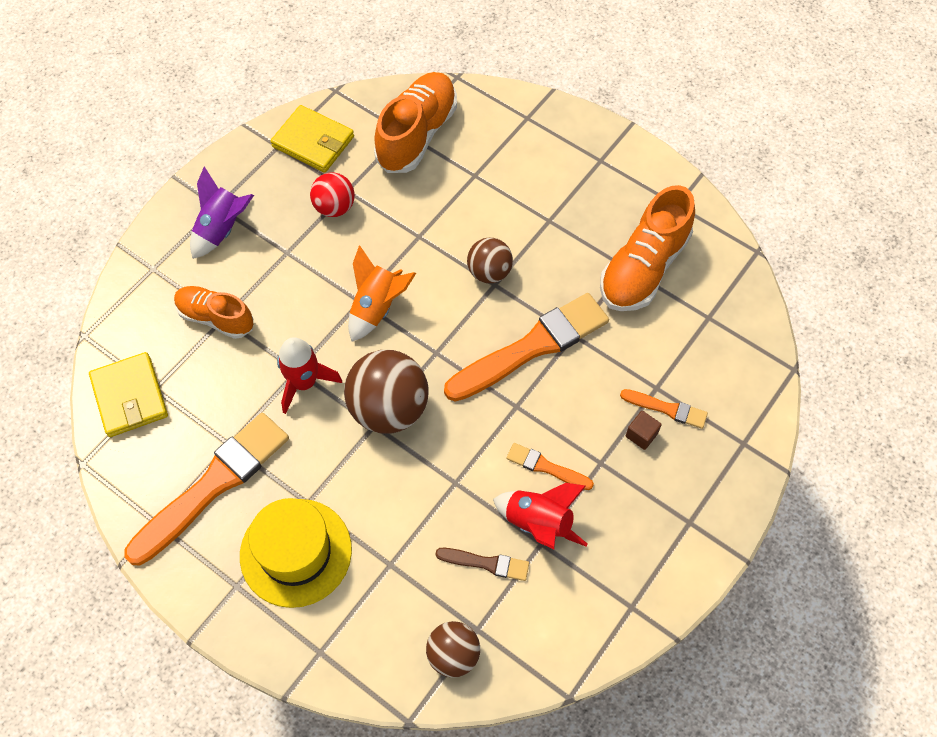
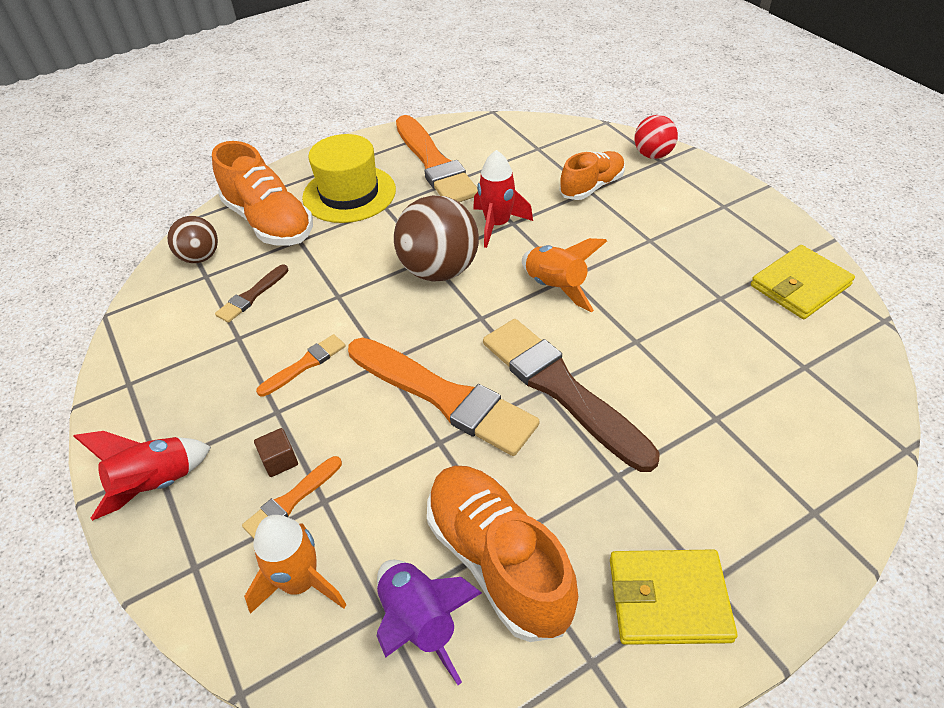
camera: 115 degrees right, 15 degrees down
yellow wallet [89,352,168,437] -> yellow wallet moved to [610,549,738,645]
purple rocket [190,166,254,259] -> purple rocket moved to [377,560,482,685]
red ball [310,173,355,217] -> red ball moved to [634,115,678,159]
orange shoe [374,72,457,173] -> orange shoe moved to [212,141,313,246]
orange brush [444,293,609,402] -> orange brush turned 45 degrees counterclockwise [348,338,539,456]
brown ball [467,237,513,283] -> brown brush [483,319,660,472]
red rocket [493,483,588,549] -> red rocket moved to [73,431,211,521]
none -> orange rocket [244,515,347,614]

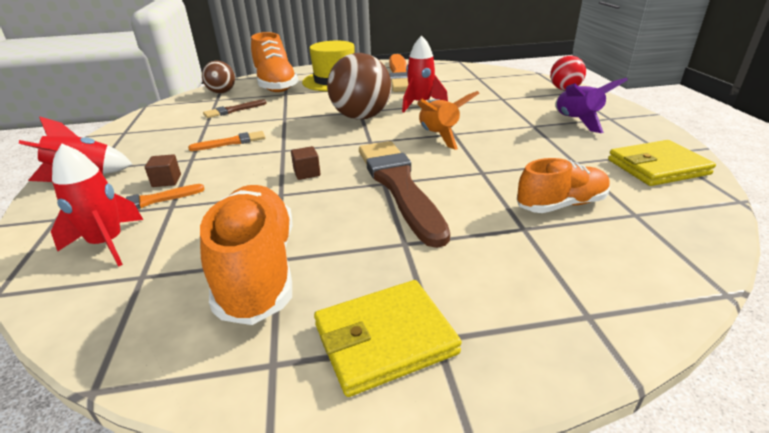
camera: 20 degrees right, 15 degrees down
orange rocket [244,515,347,614] -> red rocket [51,144,143,267]
orange brush [348,338,539,456] -> brown cube [291,146,321,180]
purple rocket [377,560,482,685] -> purple rocket moved to [555,78,628,133]
orange shoe [560,151,625,200] -> orange shoe moved to [517,158,610,213]
yellow wallet [610,549,738,645] -> yellow wallet turned 45 degrees counterclockwise [314,280,462,397]

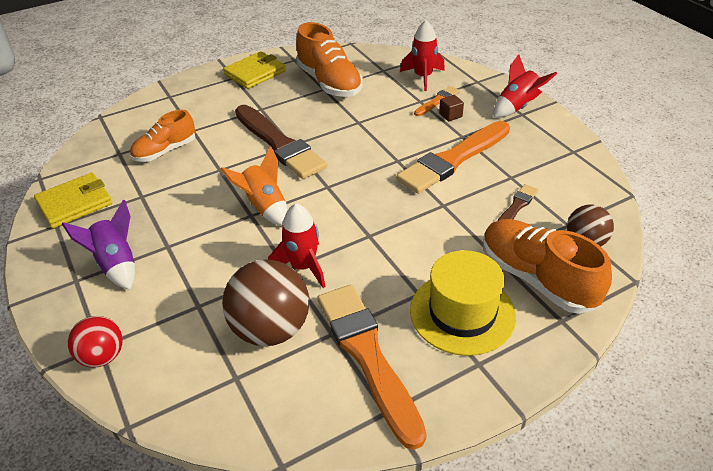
camera: 160 degrees right, 10 degrees up
orange brush [188,131,265,151] -> orange brush [396,121,510,194], size x2.14
brown cube [291,146,321,180] -> none
brown ball [327,53,392,120] -> brown ball moved to [222,259,309,346]

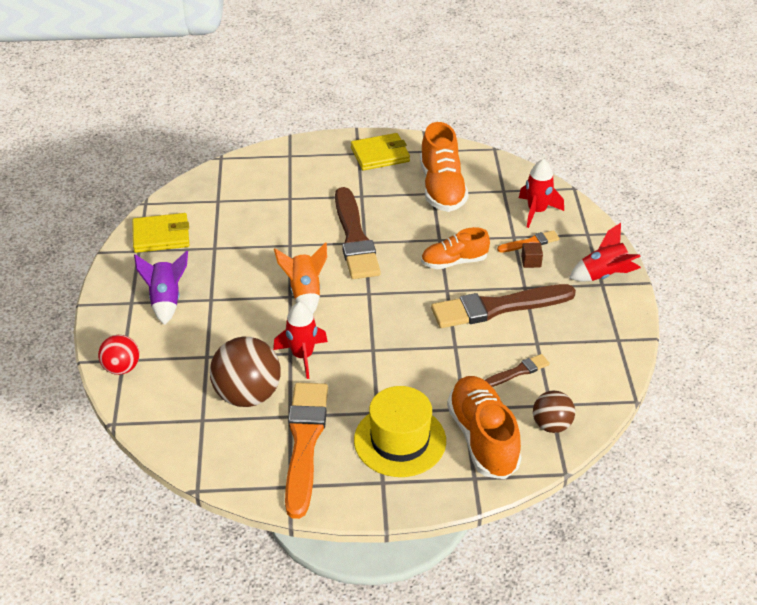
camera: 25 degrees right, 0 degrees up
orange shoe [130,110,195,162] -> orange shoe moved to [421,227,490,269]
orange brush [396,121,510,194] -> brown brush [431,284,576,328]

